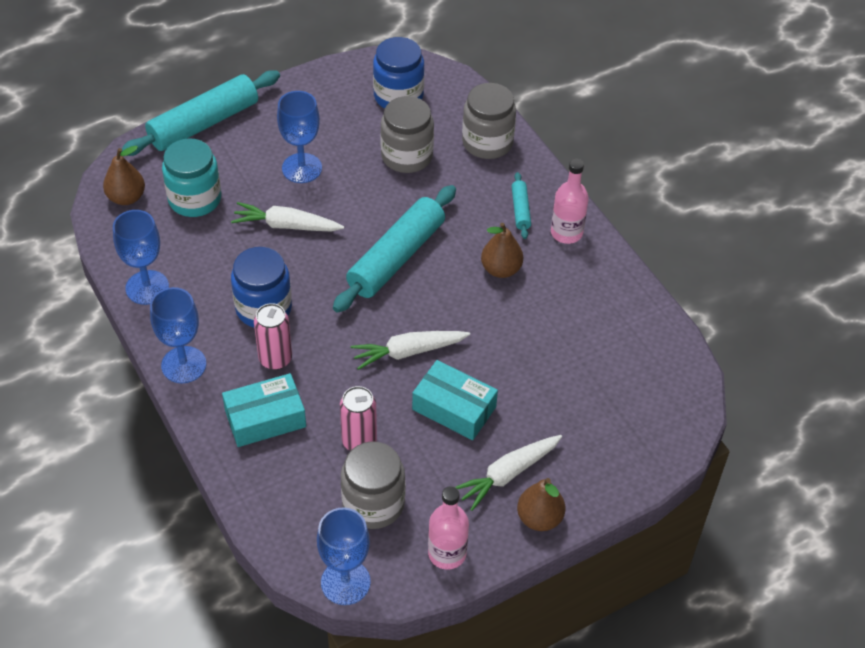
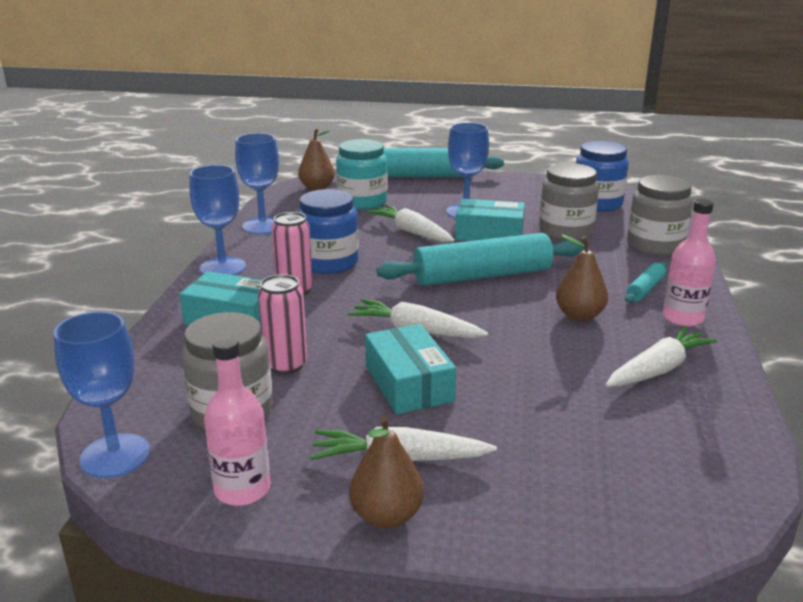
camera: 40 degrees right, 25 degrees down
none -> turquoise box [455,199,525,241]
none -> white carrot [606,326,717,387]

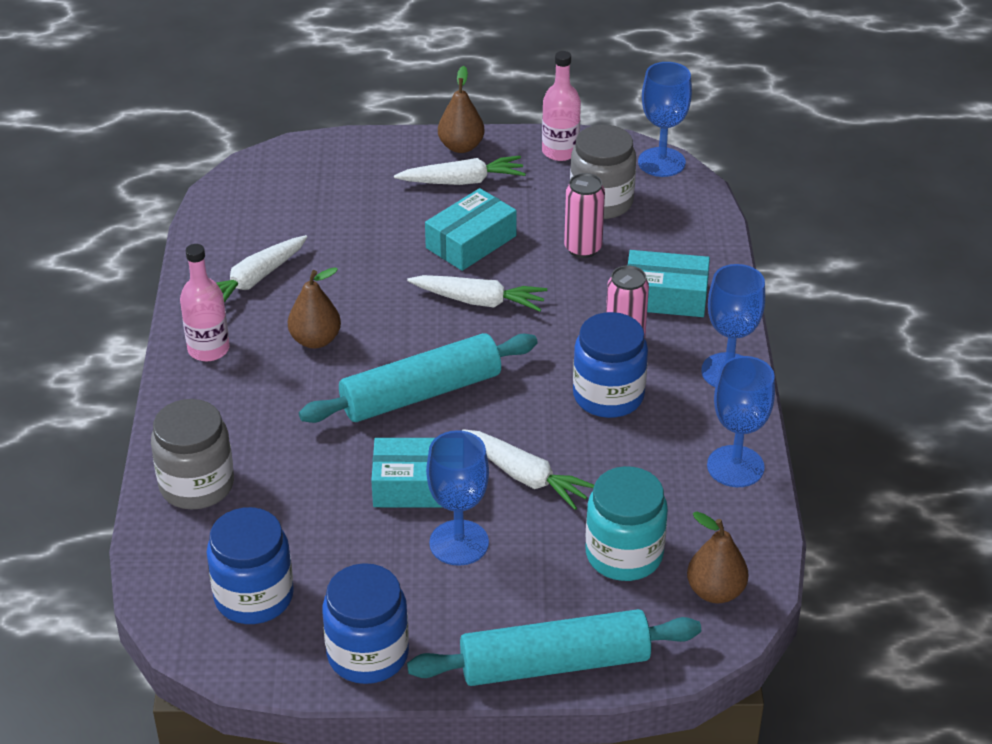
camera: 170 degrees right, 15 degrees up
turquoise box [365,324,456,414] -> turquoise box turned 75 degrees clockwise [425,188,517,271]
grey jar [539,163,599,240] -> none
turquoise rolling pin [625,262,667,303] -> none
none -> blue jar [322,563,409,684]

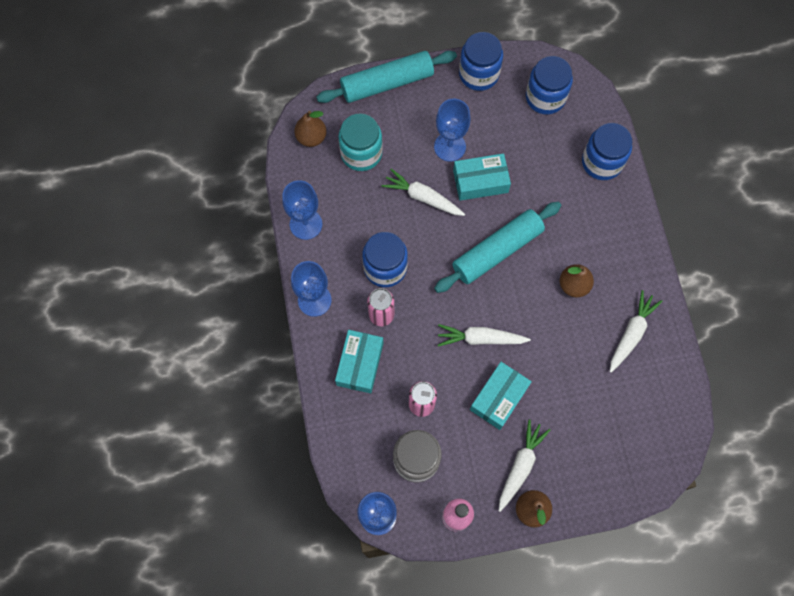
camera: 170 degrees right, 30 degrees up
grey jar [151,399,234,510] -> blue jar [582,123,632,180]
pink bottle [180,244,230,361] -> none
white carrot [394,156,526,185] -> white carrot turned 135 degrees clockwise [499,419,550,512]
turquoise box [627,250,710,317] -> turquoise box turned 75 degrees counterclockwise [335,330,384,394]

